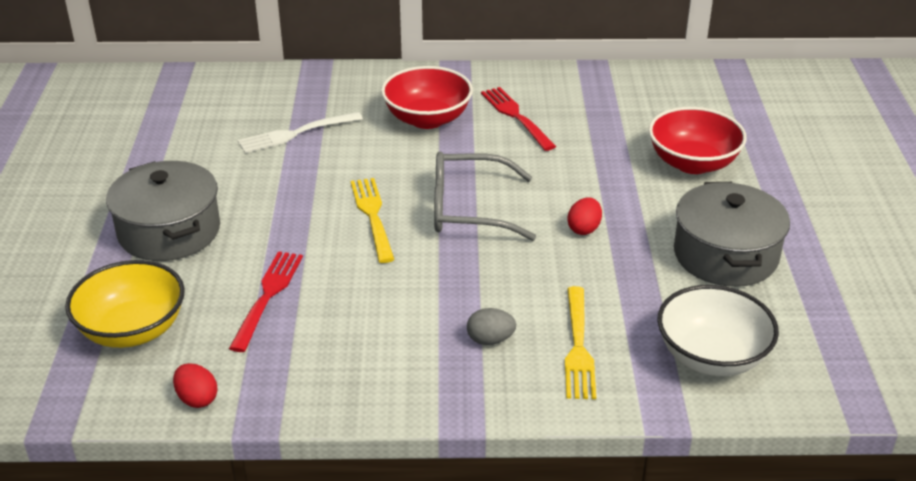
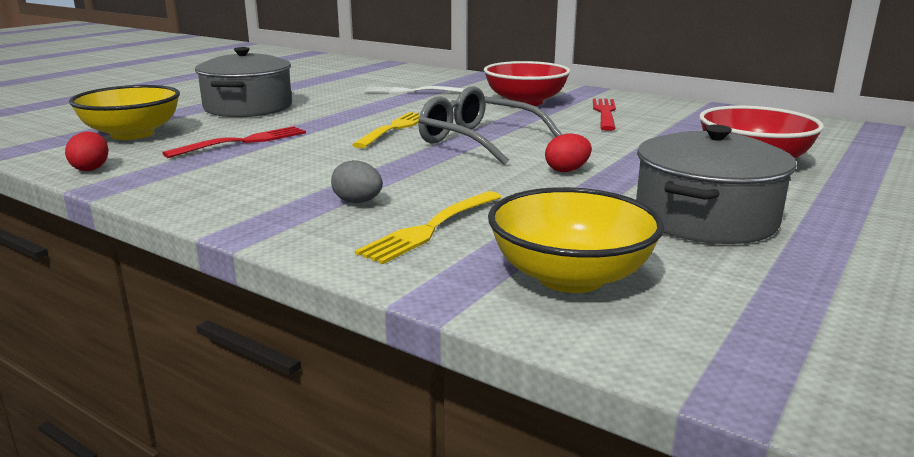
camera: 35 degrees right, 15 degrees down
white bowl [657,285,779,376] -> yellow bowl [488,187,664,293]

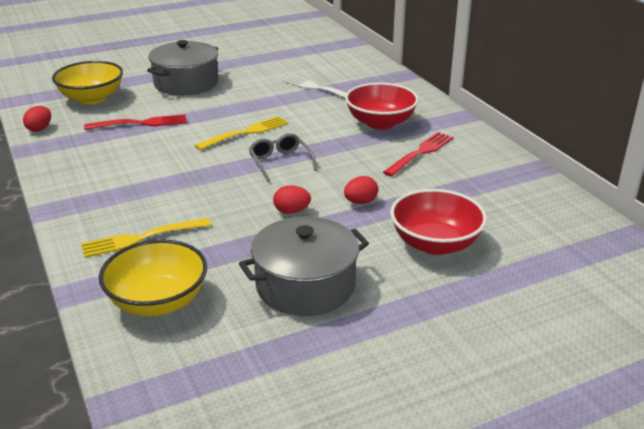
camera: 30 degrees right, 10 degrees up
grey egg [331,160,383,203] -> none
grey glasses [418,86,562,165] -> grey glasses [249,133,317,182], size x0.63
none -> red egg [344,176,378,204]

